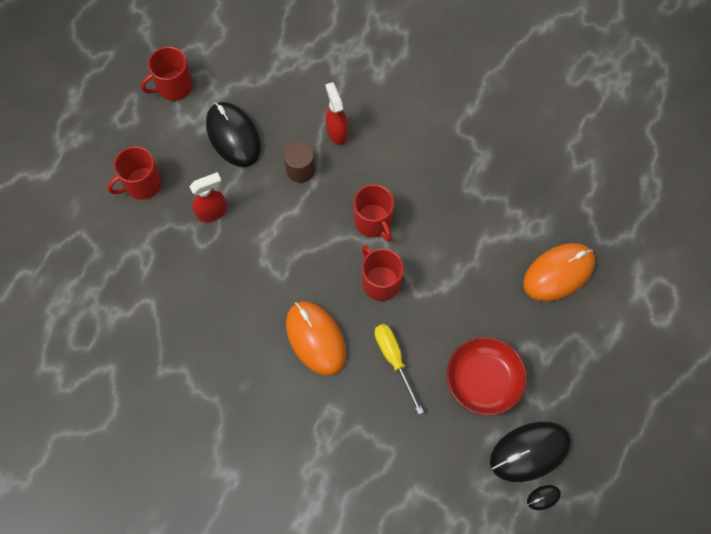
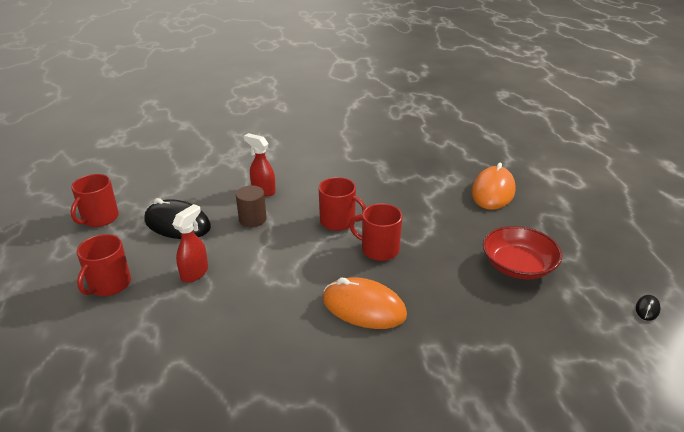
camera: 35 degrees left, 35 degrees down
yellow screwdriver [374,324,424,415] -> none
black mouse [490,422,571,482] -> none

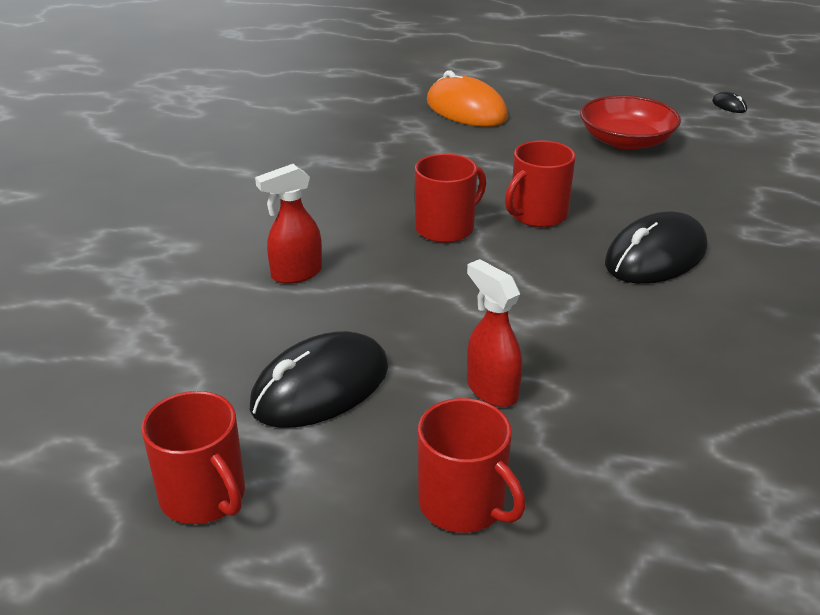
camera: 65 degrees left, 0 degrees up
brown cylinder [236,185,267,227] -> none
orange mouse [323,277,407,329] -> black mouse [605,212,707,284]

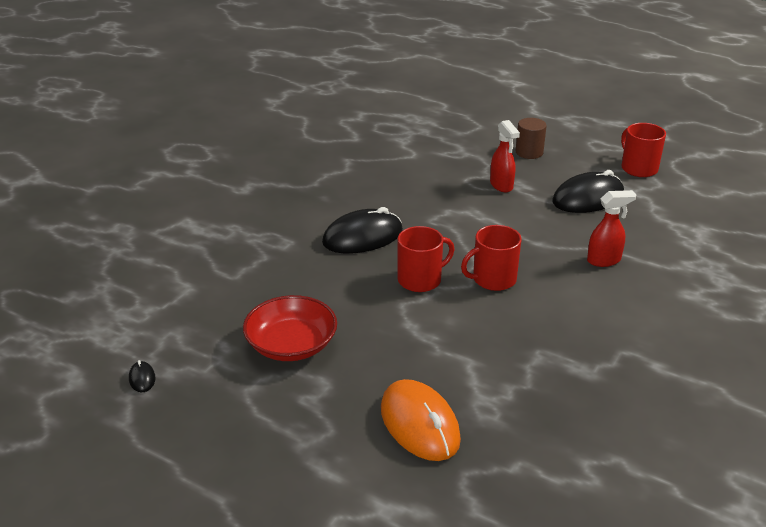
camera: 165 degrees left, 0 degrees up
red mug [418,398,526,533] -> brown cylinder [516,118,547,159]

